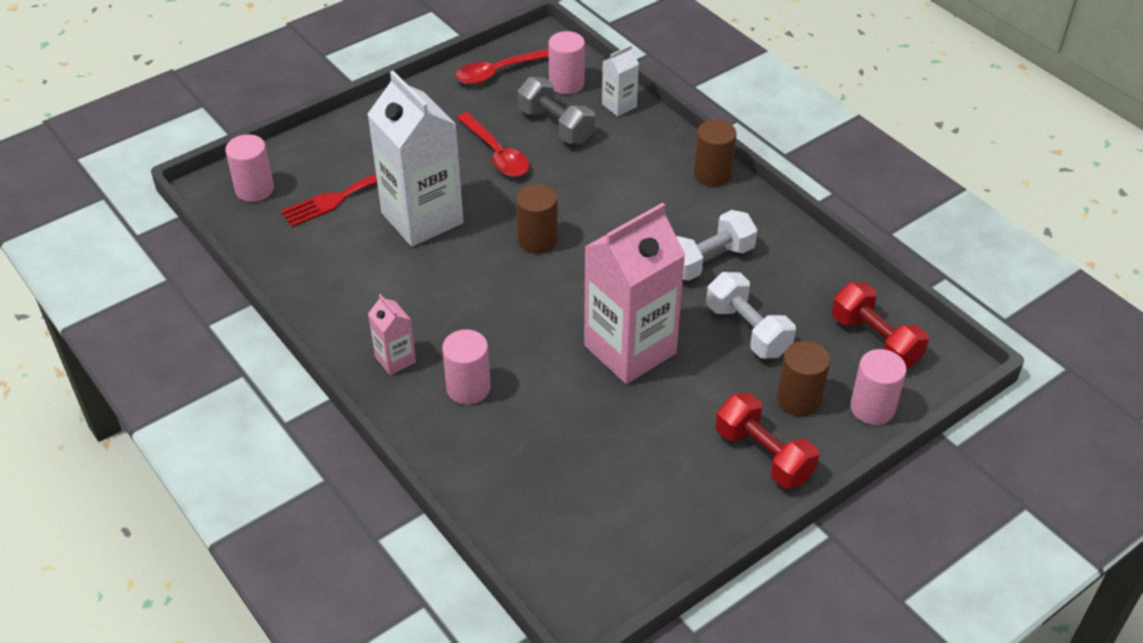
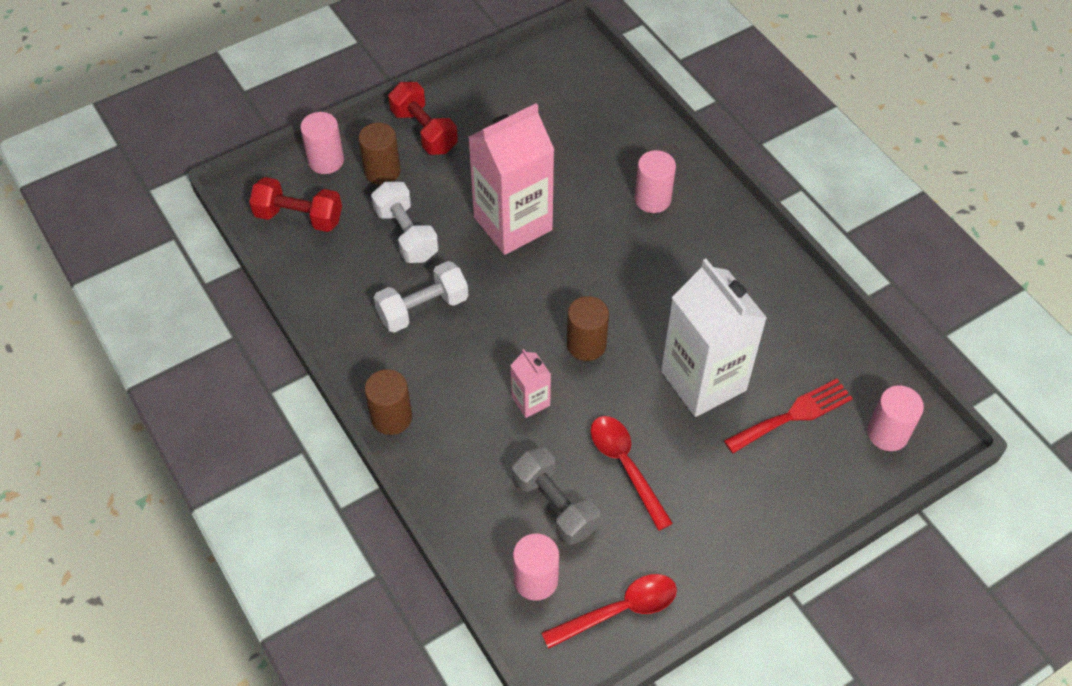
camera: 175 degrees left, 10 degrees up
pink carton [368,294,416,375] -> pink carton moved to [510,349,551,418]
white carton [602,45,639,116] -> none
red dumbbell [832,282,929,368] -> red dumbbell turned 45 degrees counterclockwise [249,177,342,232]

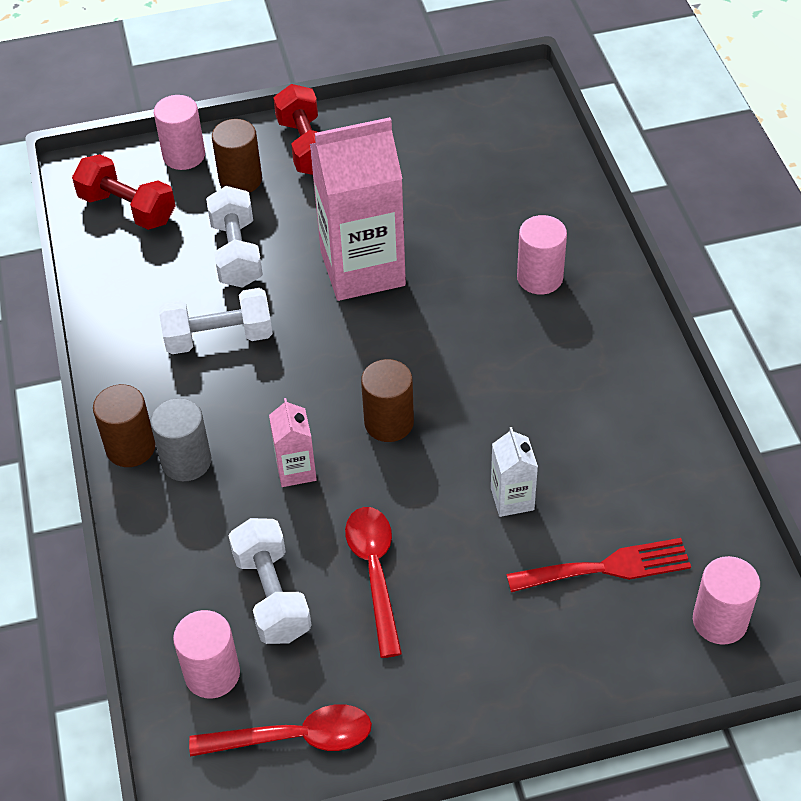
camera: 20 degrees right, 5 degrees down
grey dumbbell [512,447,600,545] -> white dumbbell [229,518,312,644]
white carton [661,259,767,417] -> white carton [491,427,538,517], size x0.45
none -> grey cylinder [150,398,211,481]

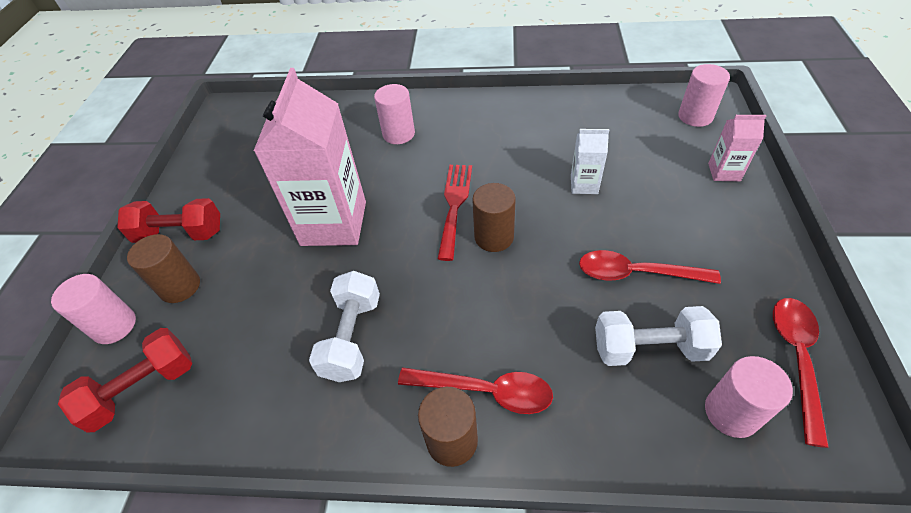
camera: 70 degrees left, 0 degrees up
grey cylinder [150,398,211,481] -> red spoon [398,367,553,414]
white dumbbell [206,186,263,288] -> none
pink carton [269,398,317,487] -> pink carton moved to [708,115,767,181]
red fork [506,538,691,592] -> red fork moved to [438,165,472,261]

